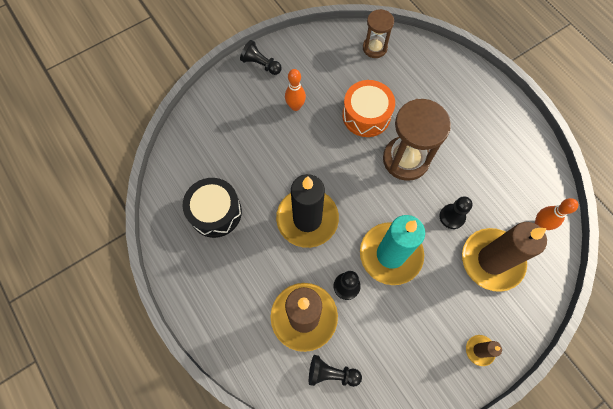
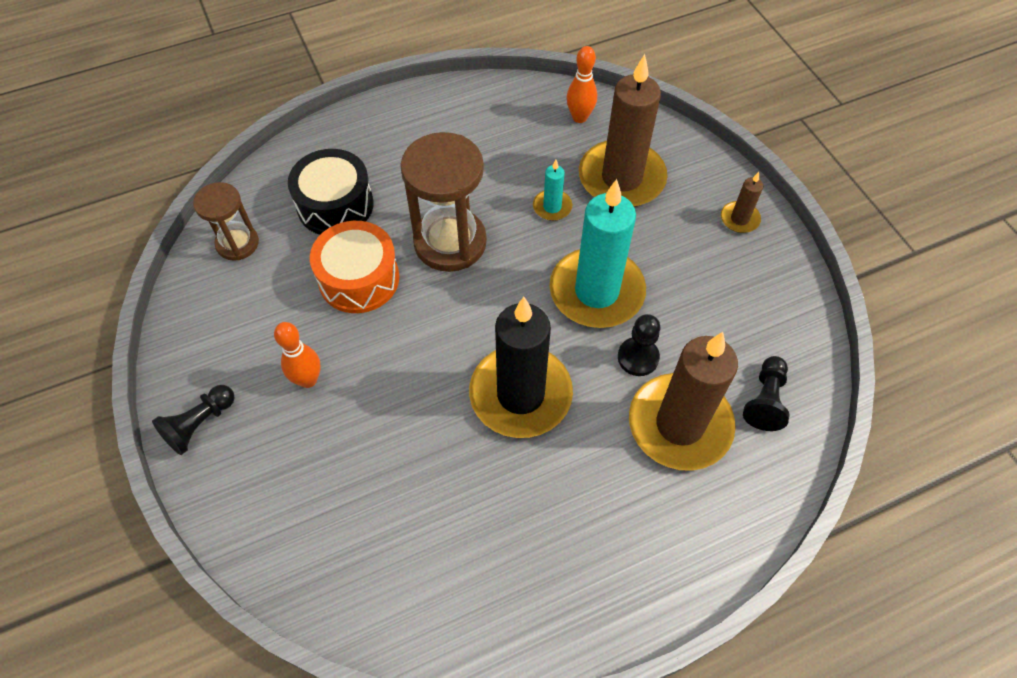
camera: 80 degrees left, 10 degrees down
black drum [182,178,242,238] -> black drum moved to [288,149,374,235]
black pawn [439,196,473,229] -> turquoise candle [533,160,572,221]

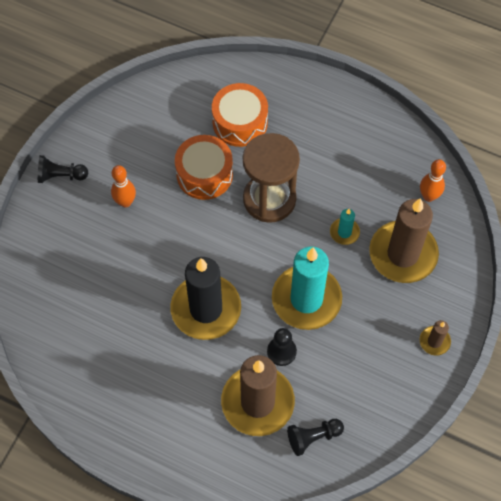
camera: 50 degrees right, 5 degrees up
brown hourglass [193,182,259,261] -> none
black drum [288,149,374,235] -> orange drum [212,83,268,147]

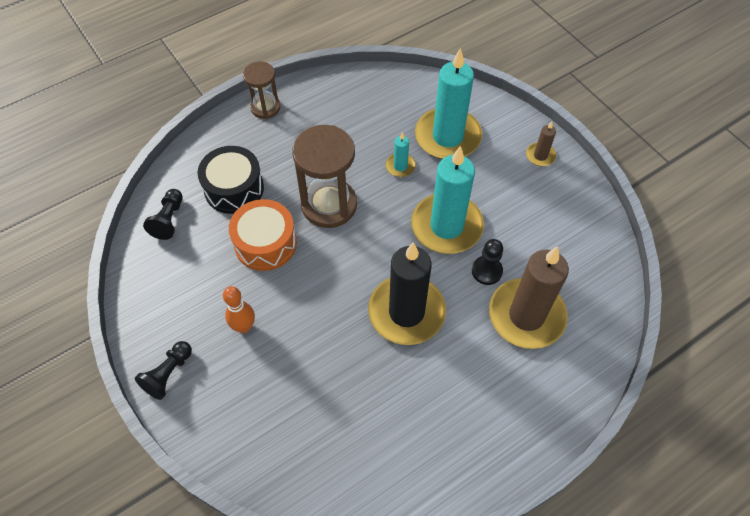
camera: 60 degrees left, 5 degrees down
orange drum [212,83,268,147] -> black drum [197,146,264,214]
black pawn [287,419,344,456] -> black pawn moved to [143,189,183,240]
brown candle [369,198,439,283] -> turquoise candle [415,48,482,159]
orange bowling pin [420,159,446,202] -> none
none -> brown hourglass [243,62,281,119]

